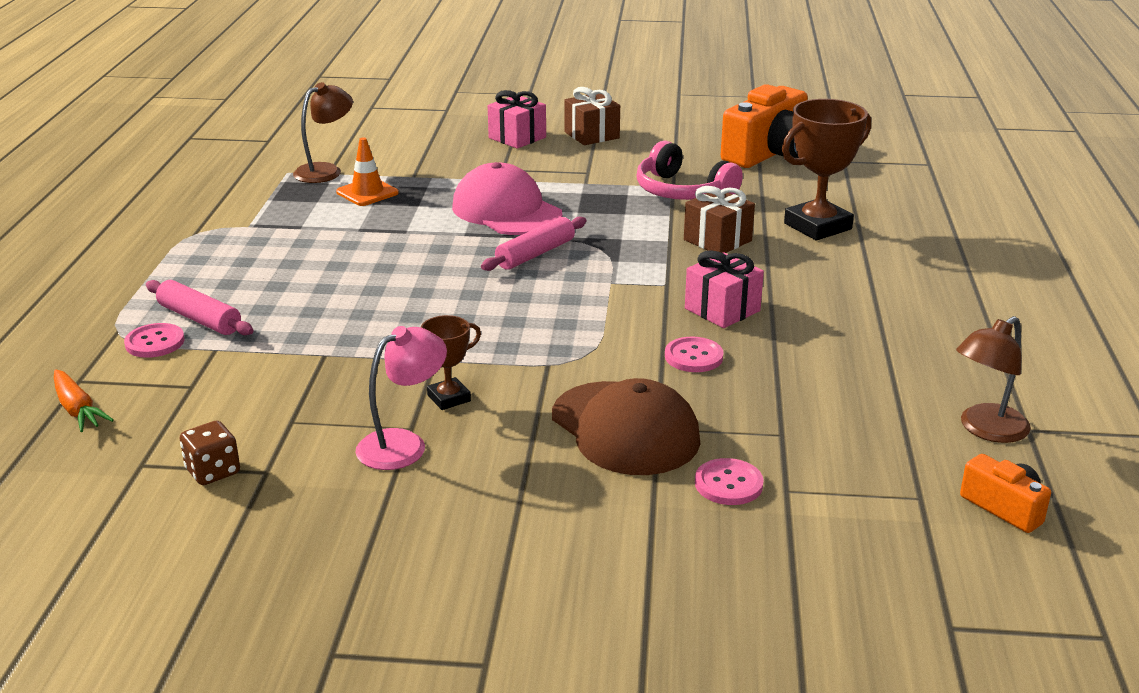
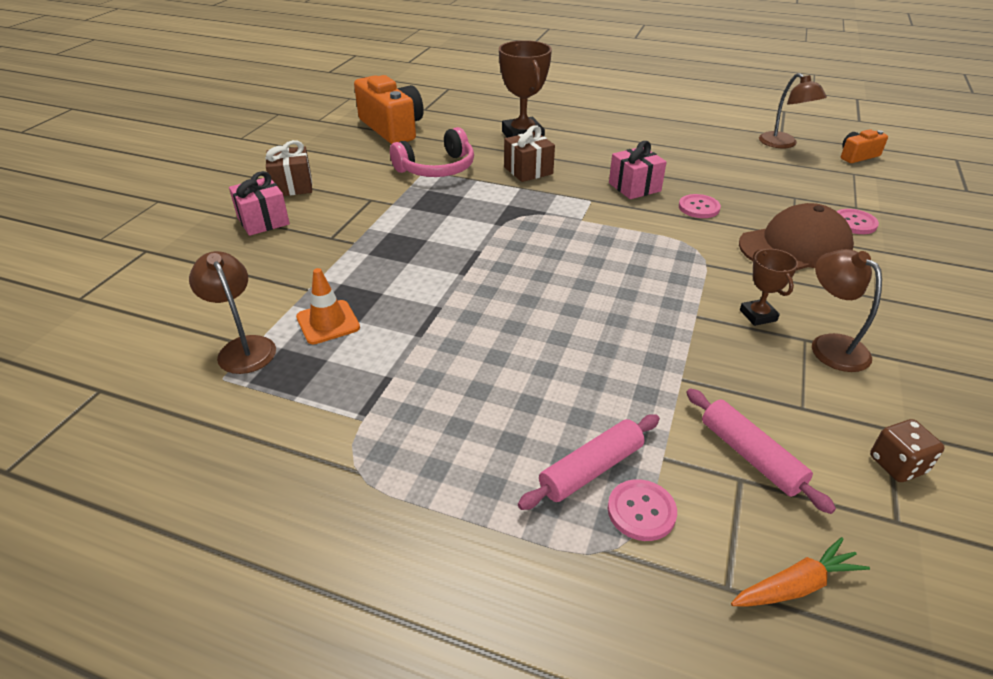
camera: 75 degrees left, 10 degrees up
pink lamp [355,326,447,470] -> brown lamp [812,249,882,372]
pink cap [452,162,562,235] -> none
pink rolling pin [481,217,586,271] -> pink rolling pin moved to [686,388,836,514]

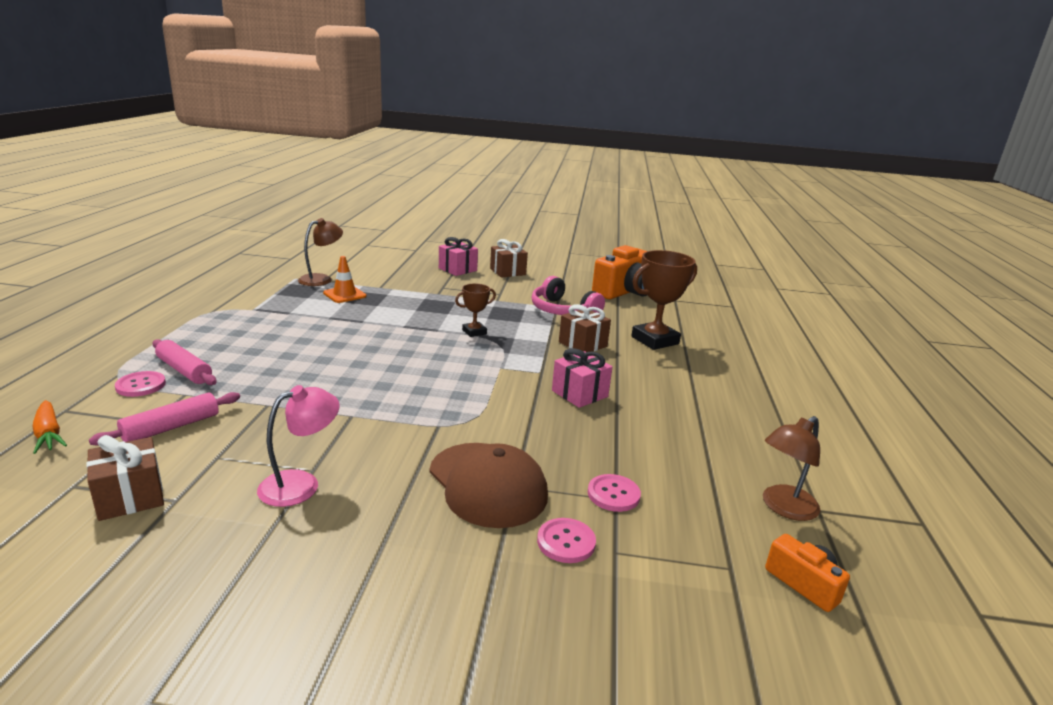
camera: 75 degrees right, 15 degrees down
pink button [679,194,721,218] -> pink button moved to [588,474,641,512]
brown trophy [740,249,798,326] -> brown trophy moved to [455,283,496,337]
brown lamp [812,249,882,372] -> pink lamp [257,385,340,507]
brown dice [870,419,945,482] -> brown gift [86,435,164,521]

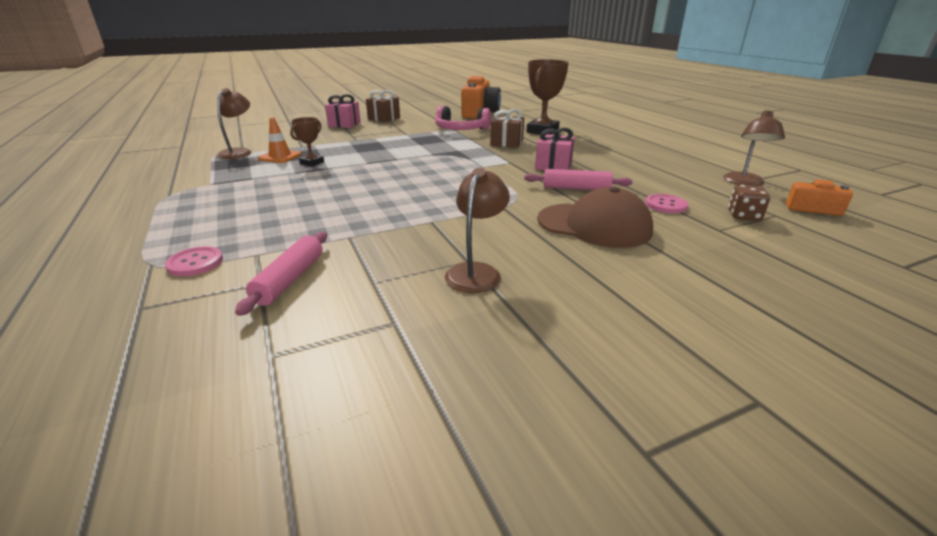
camera: 30 degrees left, 5 degrees up
orange carrot [33,400,67,454] -> none
brown gift [86,435,164,521] -> none
pink rolling pin [152,339,216,385] -> pink rolling pin moved to [524,169,633,190]
pink lamp [257,385,340,507] -> brown lamp [445,168,510,293]
brown trophy [455,283,496,337] -> brown trophy moved to [290,117,324,166]
pink button [537,518,596,563] -> none
none -> brown dice [728,185,770,221]

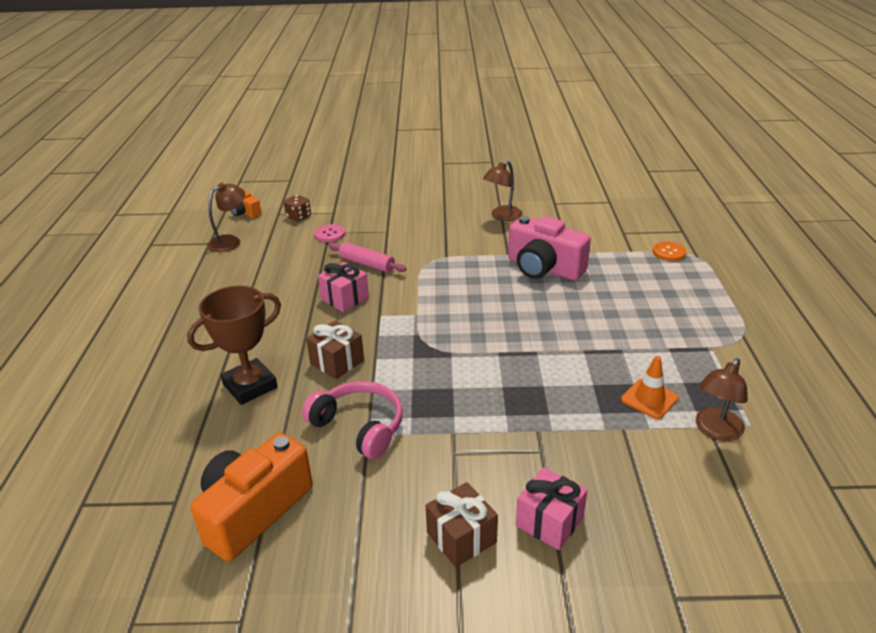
camera: 155 degrees left, 5 degrees up
pink button [165,246,223,276] -> orange button [652,242,686,261]
pink rolling pin [235,232,327,316] -> none
brown trophy [290,117,324,166] -> none
brown cap [537,187,653,248] -> none
none -> pink camera [508,216,591,281]

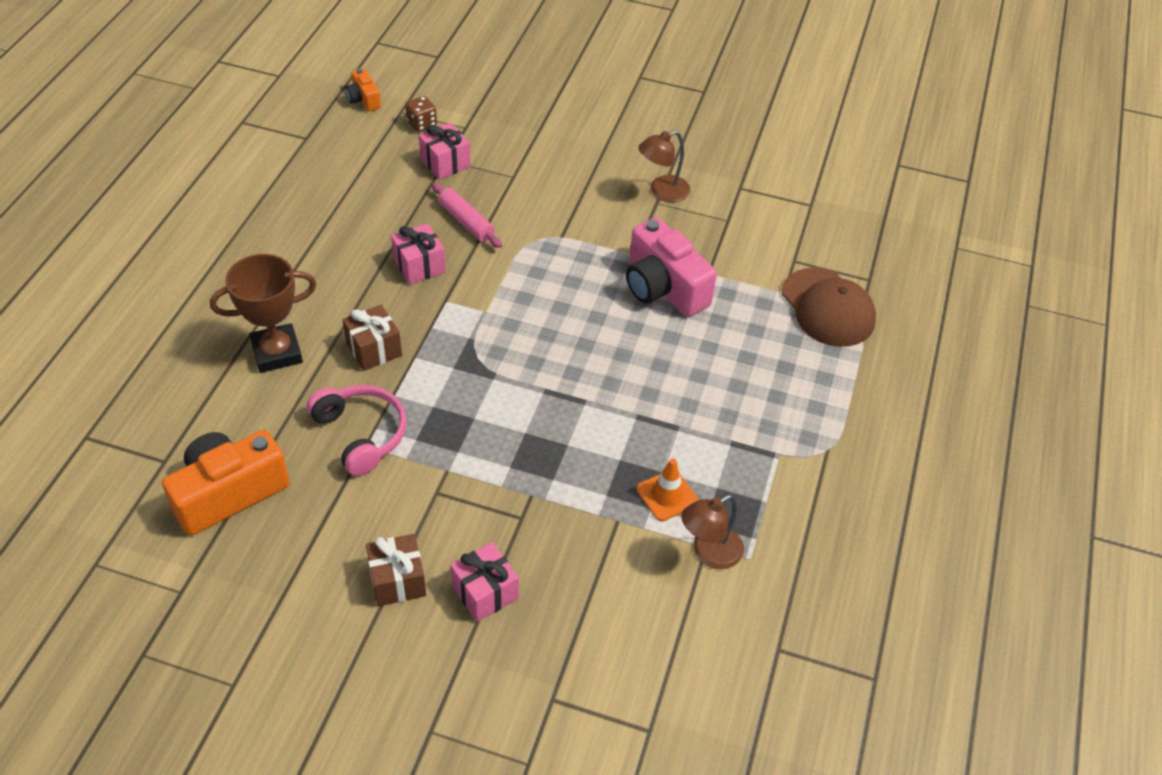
camera: 15 degrees right, 15 degrees up
brown lamp [207,183,245,252] -> none
pink button [314,224,345,242] -> pink gift [419,123,471,180]
orange button [652,242,686,261] -> brown cap [782,268,876,347]

